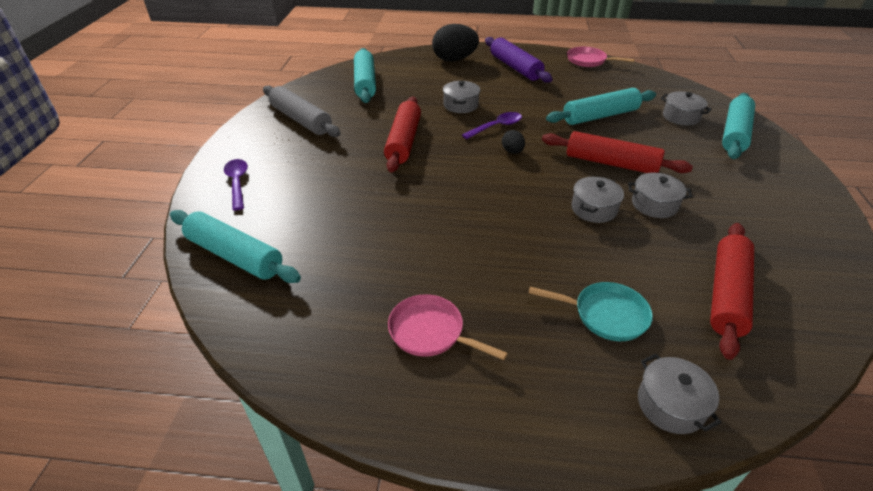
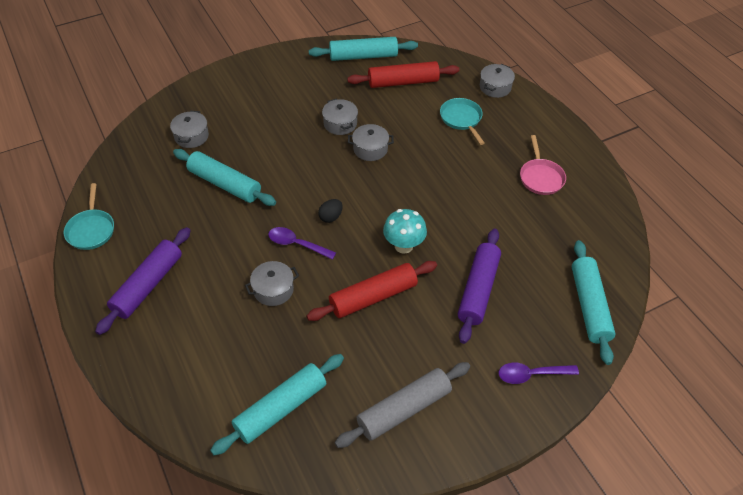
camera: 125 degrees left, 10 degrees up
purple spoon [224,159,248,210] -> purple spoon turned 45 degrees clockwise [499,363,579,384]
grey rolling pin [263,85,341,137] -> grey rolling pin turned 45 degrees clockwise [335,362,470,448]
black egg [432,24,479,62] -> none
red rolling pin [542,131,693,173] -> none
pink pan [567,47,635,67] -> turquoise pan [64,183,114,250]
turquoise rolling pin [722,93,755,159] -> turquoise rolling pin moved to [309,37,418,61]
none -> turquoise mushroom [383,209,427,254]
none -> purple rolling pin [458,229,501,344]

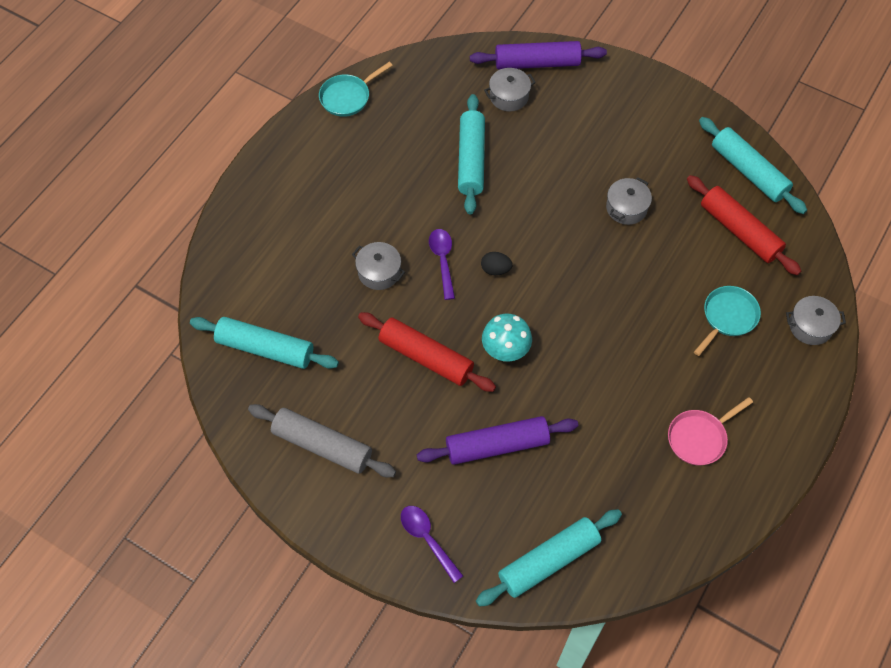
camera: 60 degrees right, 10 degrees up
purple rolling pin [95,227,191,335] -> purple rolling pin moved to [470,41,607,69]
grey pot [348,124,394,161] -> none

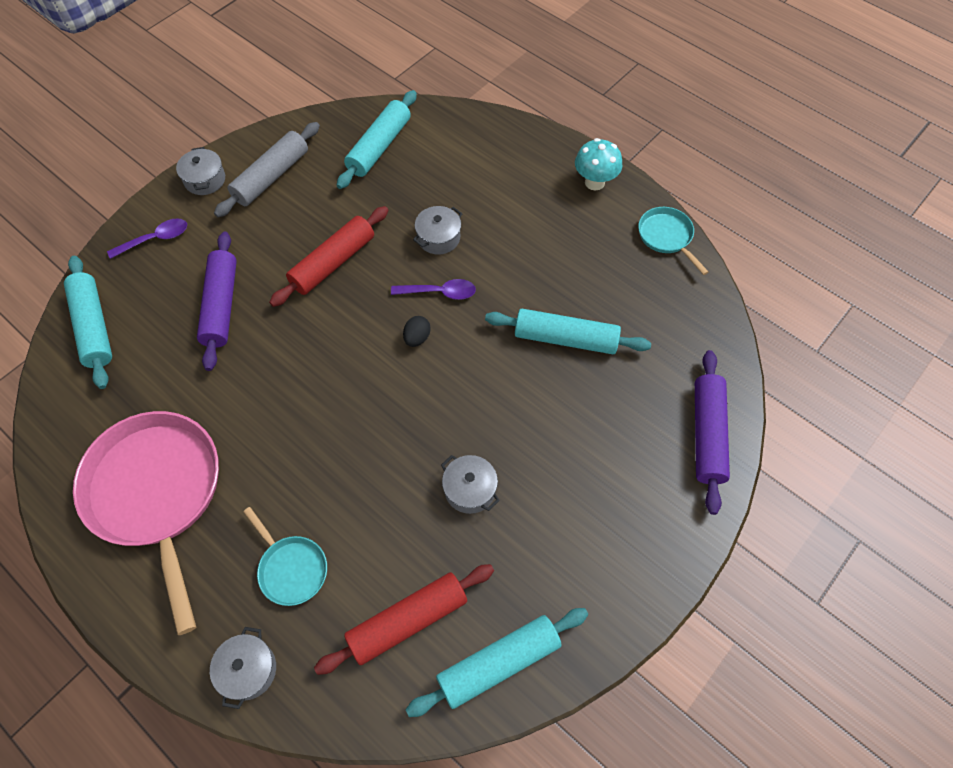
camera: 100 degrees right, 0 degrees up
turquoise mushroom [482,314,532,361] -> turquoise mushroom moved to [575,138,622,190]
grey pot [484,68,536,112] -> grey pot moved to [176,147,225,195]
pink pan [668,397,753,465] -> pink pan [73,411,219,635], size x2.14

